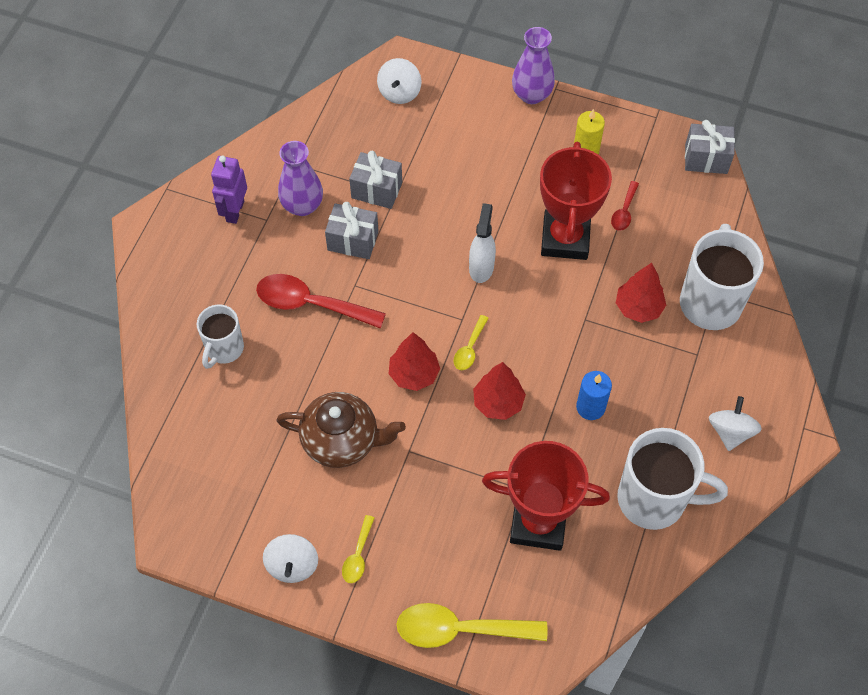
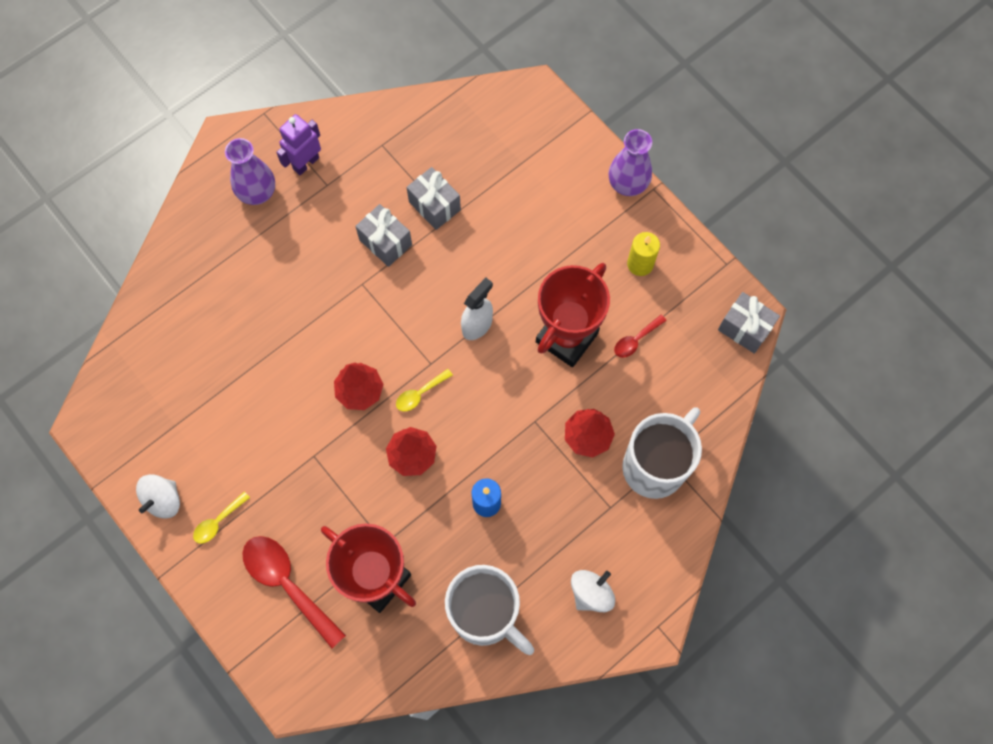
camera: 30 degrees right, 10 degrees up
white mug [197,304,244,369] -> none
red spoon [256,274,386,329] -> red spoon moved to [242,536,346,648]
brown teapot [276,392,406,468] -> none
purple vase [278,141,323,216] -> purple vase moved to [225,138,275,205]
white spinning top [377,58,422,104] -> none
yellow spoon [396,603,547,648] -> none

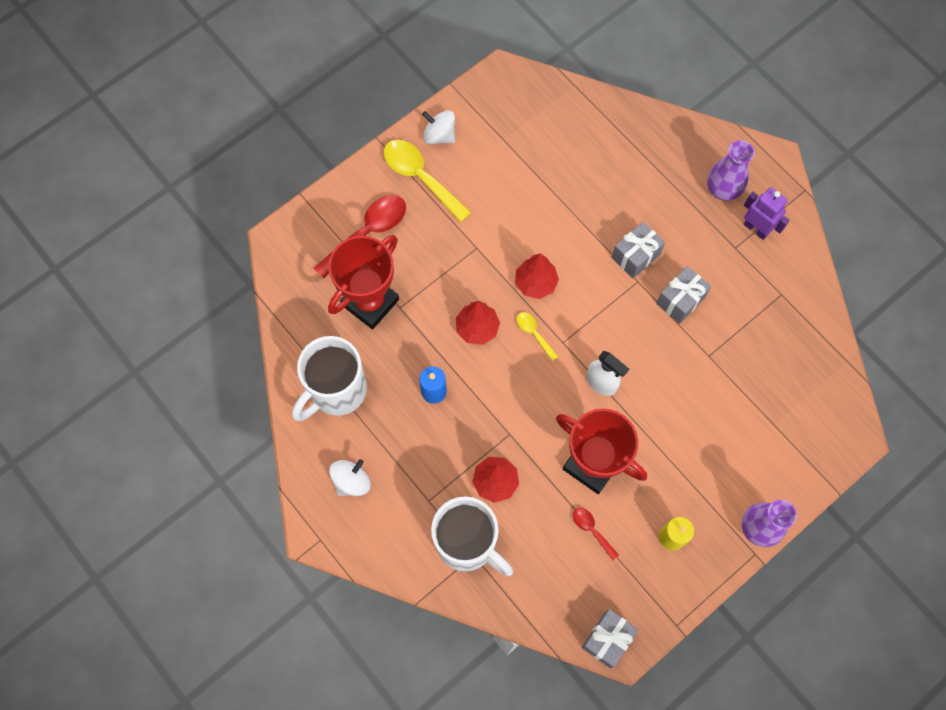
camera: 90 degrees right, 0 degrees up
yellow spoon [193,492,250,544] -> yellow spoon [384,140,471,222], size x1.99
grey gift [406,167,461,230] -> grey gift moved to [612,222,665,279]
white spinning top [571,570,615,612] -> white spinning top turned 90 degrees counterclockwise [329,459,371,496]

